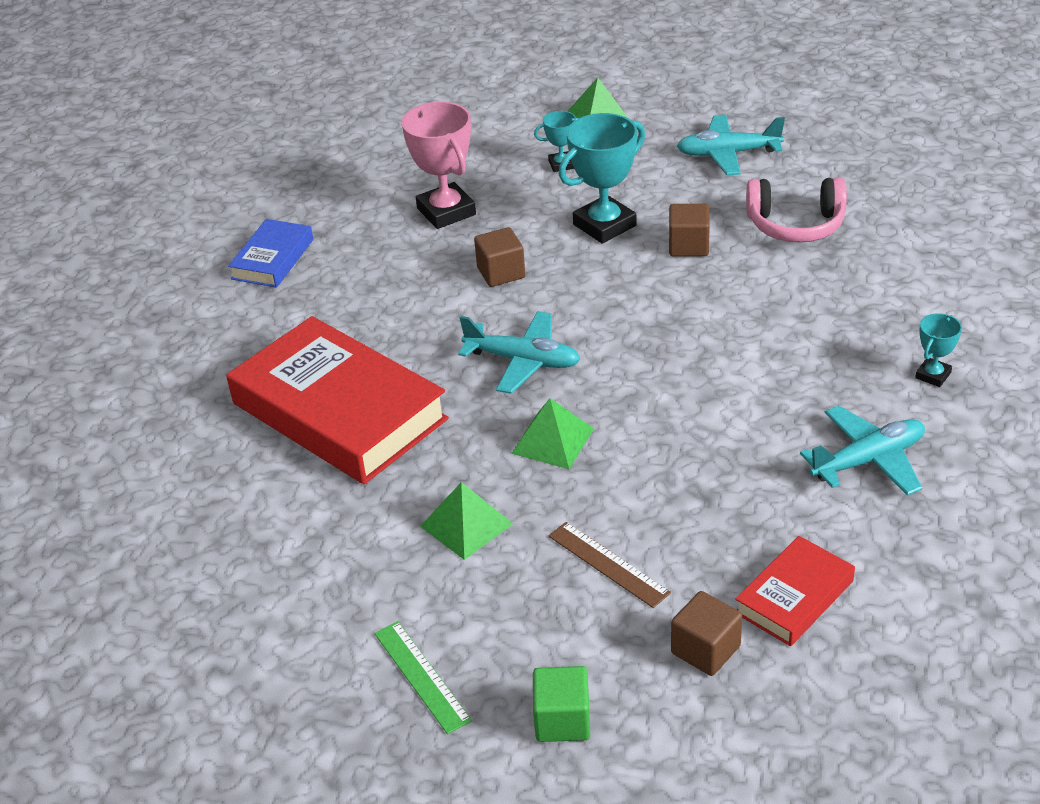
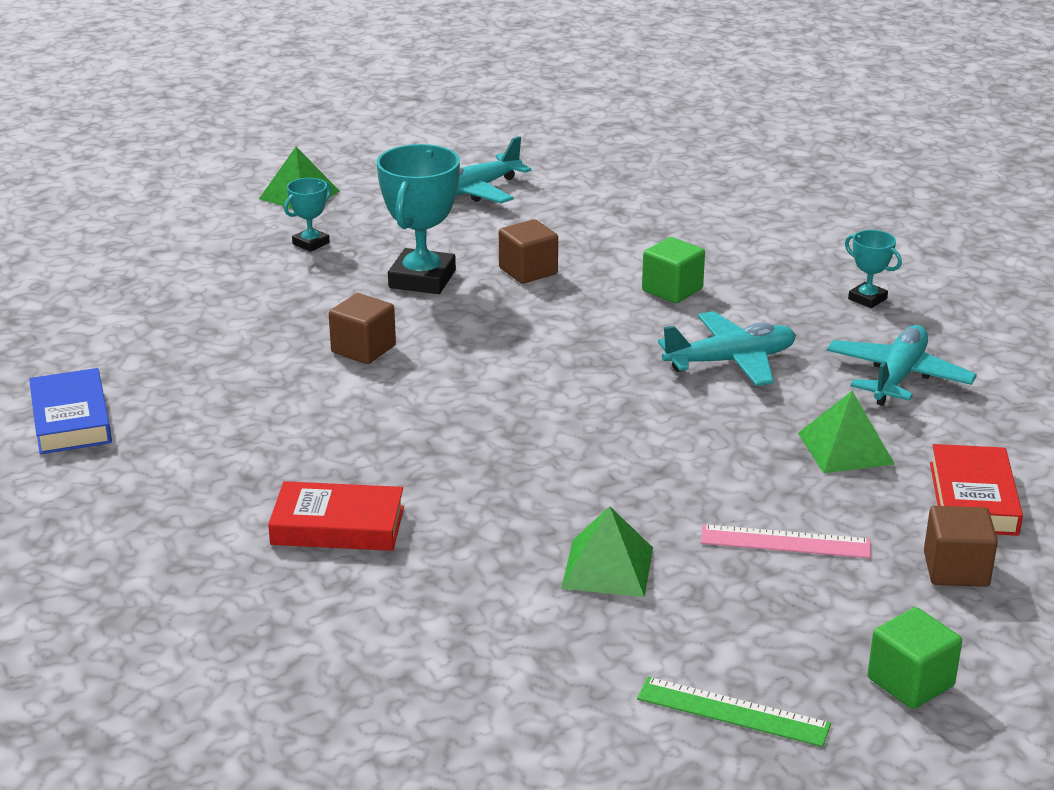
camera: 40 degrees left, 10 degrees down
red book [226,316,449,484] -> red book [268,481,404,551], size x0.49
pink trophy [402,102,476,229] -> none
turquoise plane [458,311,580,394] -> turquoise plane moved to [658,311,796,386]
green pyramid [511,398,594,469] -> green pyramid moved to [798,391,895,473]
brown ruler [548,522,671,608] -> pink ruler [701,524,871,558]
pink headphones [746,178,847,242] -> none
turquoise trophy [915,313,962,387] -> turquoise trophy turned 45 degrees counterclockwise [845,230,902,308]
none -> green cube [642,237,705,303]

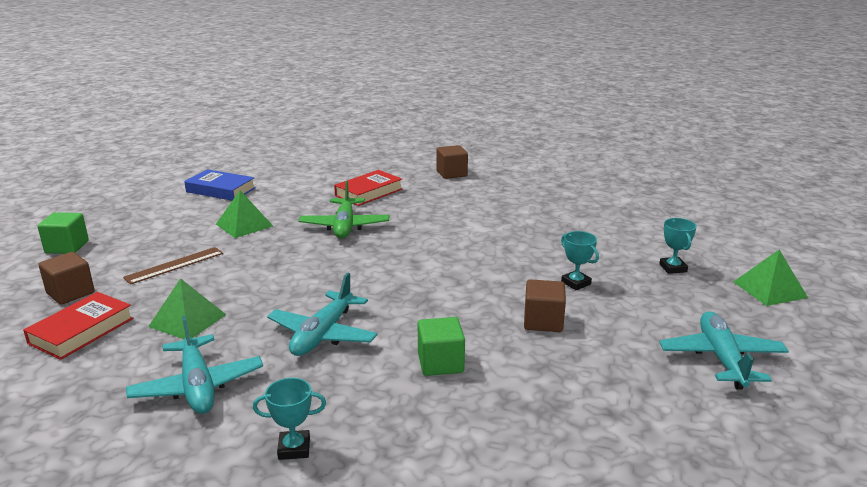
camera: 130 degrees right, 5 degrees down
blue book [29,368,112,454] -> blue book moved to [184,169,256,201]
brown cube [329,293,396,364] -> brown cube moved to [436,145,468,179]
turquoise trophy [377,144,460,294] -> turquoise trophy [561,231,599,290], size x0.51
green ruler [637,677,831,747] -> none
pink ruler [701,524,871,558] -> brown ruler [123,247,223,285]
red book [930,444,1023,536] -> red book turned 75 degrees clockwise [23,292,134,360]
none -> green plane [299,181,389,239]

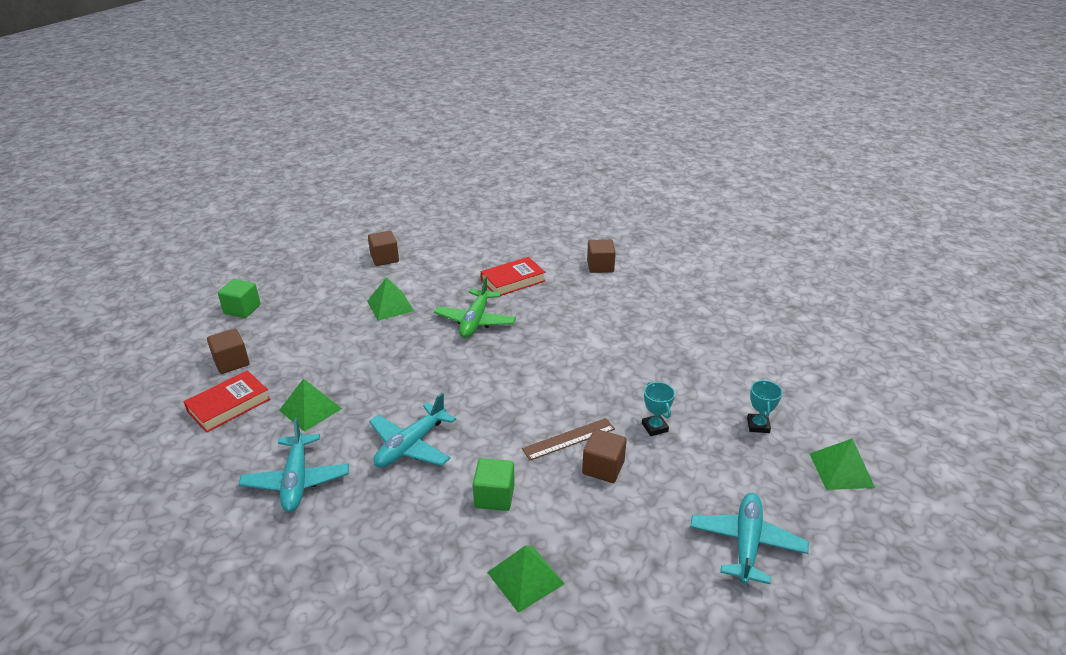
camera: 15 degrees right, 10 degrees up
brown ruler [123,247,223,285] -> brown ruler moved to [522,418,615,460]
blue book [184,169,256,201] -> brown cube [368,231,399,266]
turquoise trophy [253,378,326,460] -> none
none -> green pyramid [487,545,565,613]

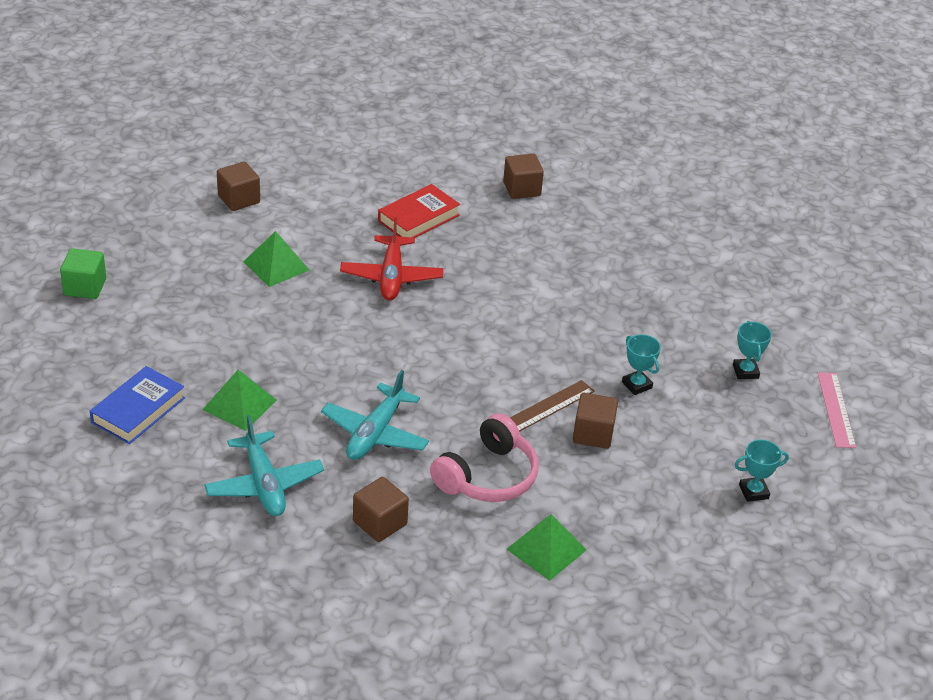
camera: 15 degrees left, 5 degrees up
red book [184,370,270,433] -> blue book [90,366,185,444]
brown cube [207,328,250,374] -> brown cube moved to [353,477,409,542]
green plane [434,275,516,338] -> red plane [340,217,443,301]
green cube [473,458,515,511] -> pink headphones [430,413,539,502]
turquoise plane [690,493,809,585] -> turquoise trophy [735,439,789,502]
green pyramid [810,438,875,490] -> pink ruler [817,372,856,448]

